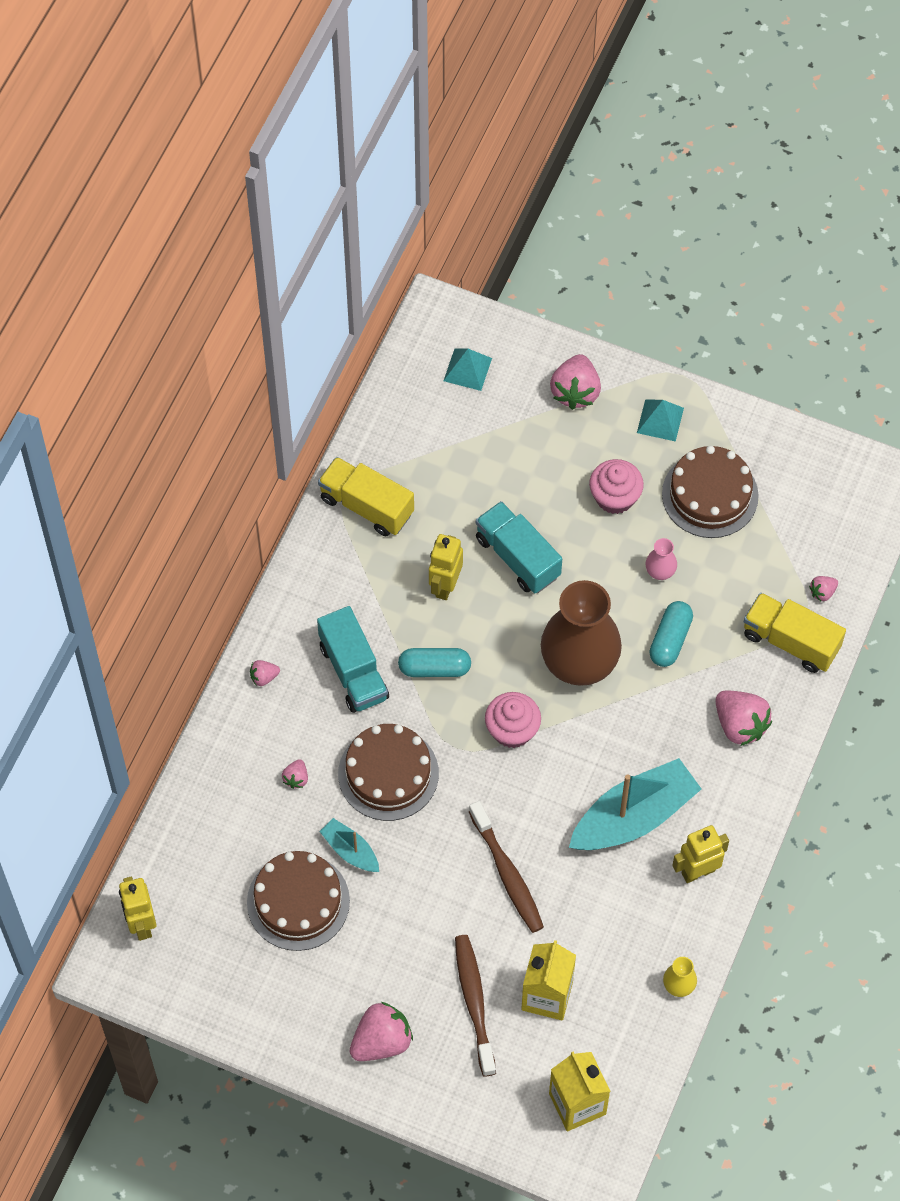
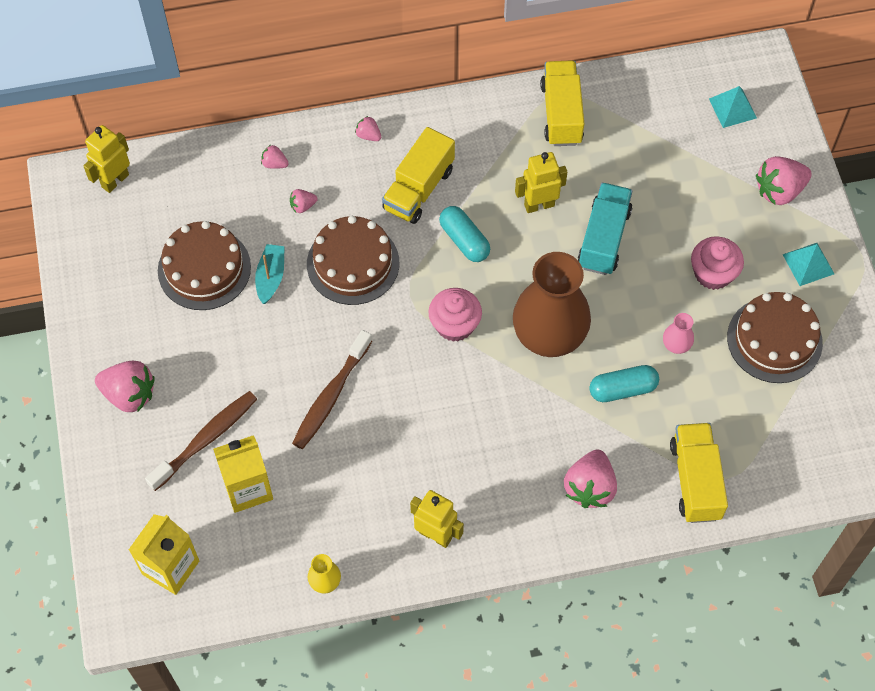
camera: 55 degrees right, 0 degrees up
turquoise truck [317,606,389,713] -> yellow truck [382,127,455,224]
turquoise boat [569,758,701,850] -> none
pink strawberry [809,576,838,601] -> pink strawberry moved to [261,145,289,169]

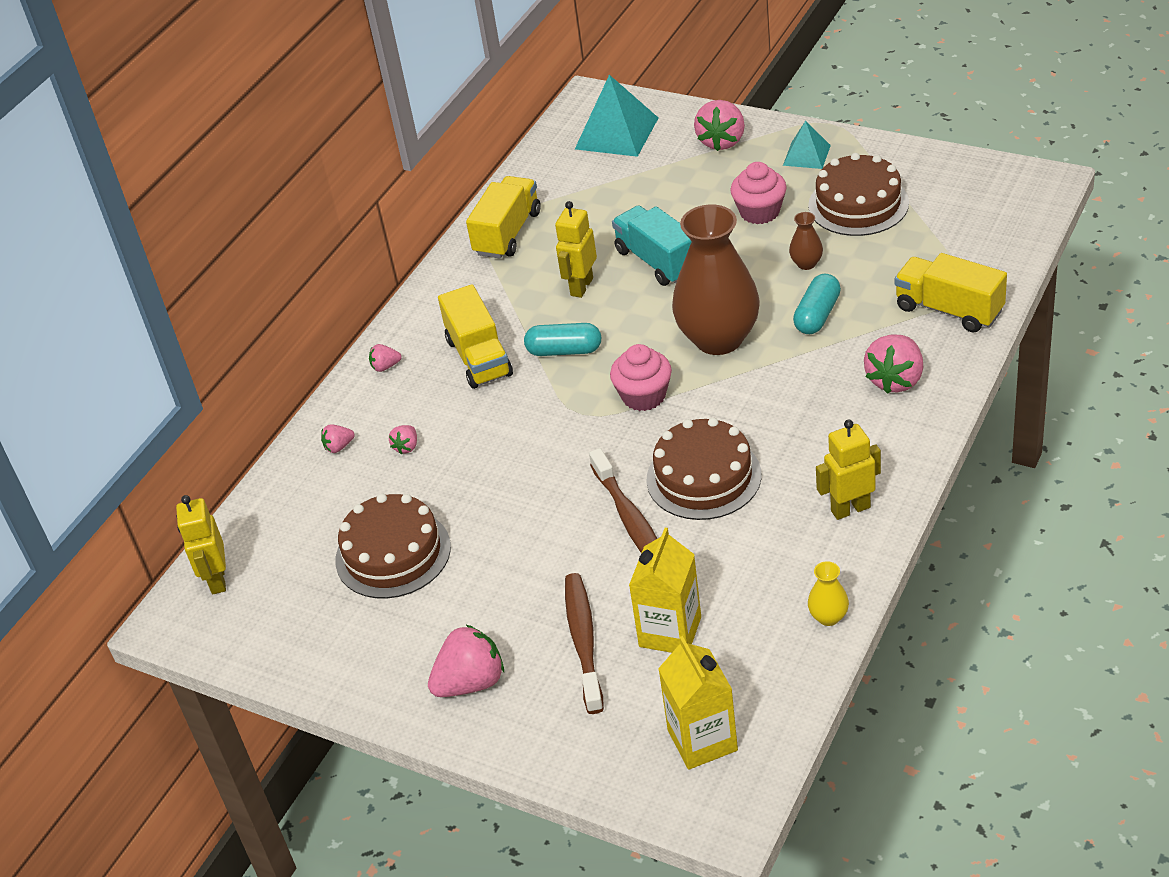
camera: 45 degrees left, 20 degrees down
turquoise boat [255,244,285,304] -> none
brown cake [307,216,399,305] -> brown cake moved to [647,418,762,520]
yellow truck [540,61,584,146] -> yellow truck turned 75 degrees clockwise [466,176,541,259]
pink strawberry [564,450,617,508] -> pink strawberry turned 60 degrees clockwise [864,334,923,394]
pink vase [663,313,694,354] -> brown vase [789,212,823,270]
turquoise pyramid [709,86,757,128] -> turquoise pyramid [575,75,658,157], size x1.72

